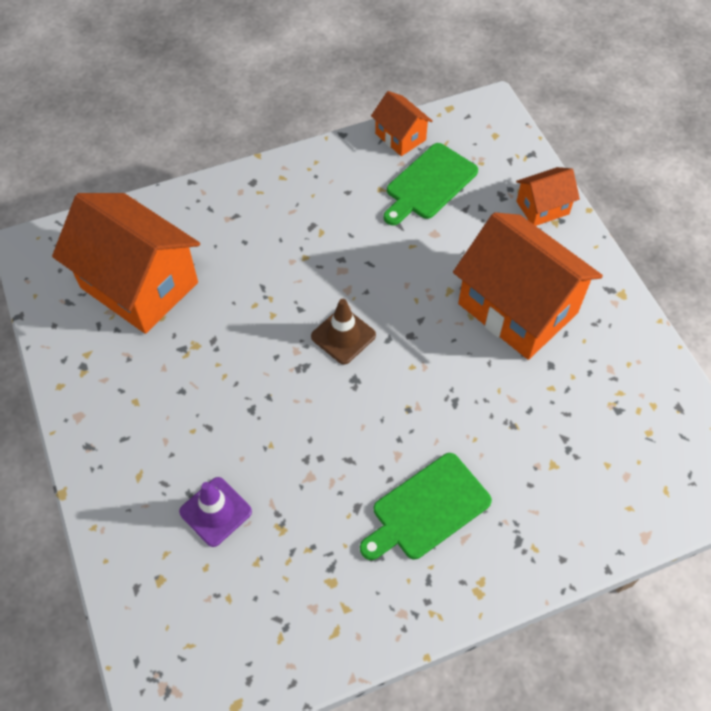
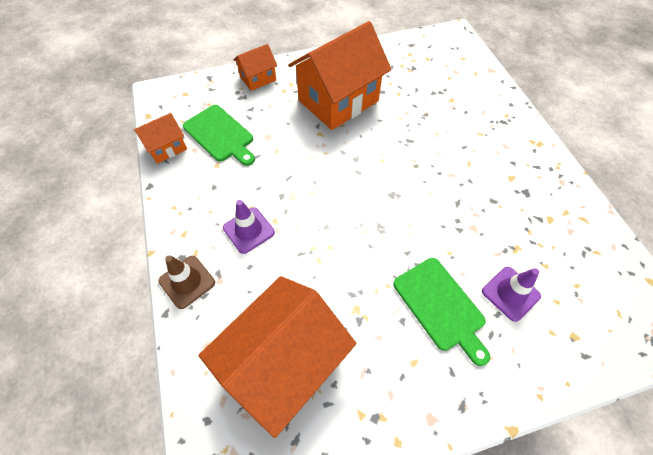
camera: 85 degrees left, 0 degrees up
brown traffic cone [311,299,376,365] -> brown traffic cone moved to [159,255,215,309]
green cutting board [360,453,492,560] -> green cutting board moved to [393,258,490,366]
orange house [516,167,580,226] -> orange house turned 75 degrees clockwise [233,44,277,91]
none -> purple traffic cone [223,200,275,254]

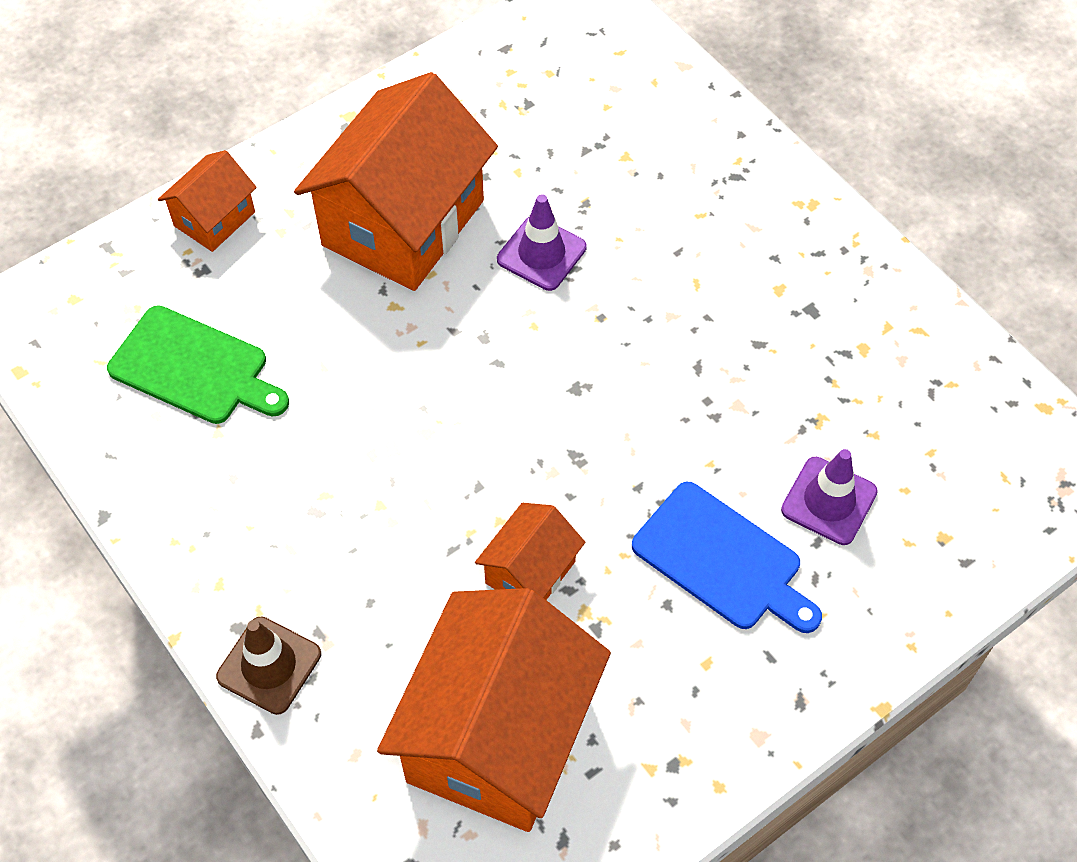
camera: 20 degrees left, 0 degrees up
orange house [134,113,187,164] -> orange house moved to [475,503,585,600]
purple traffic cone [223,200,275,254] -> purple traffic cone moved to [497,194,587,291]
green cutting board [393,258,490,366] -> blue cutting board [632,482,822,633]

